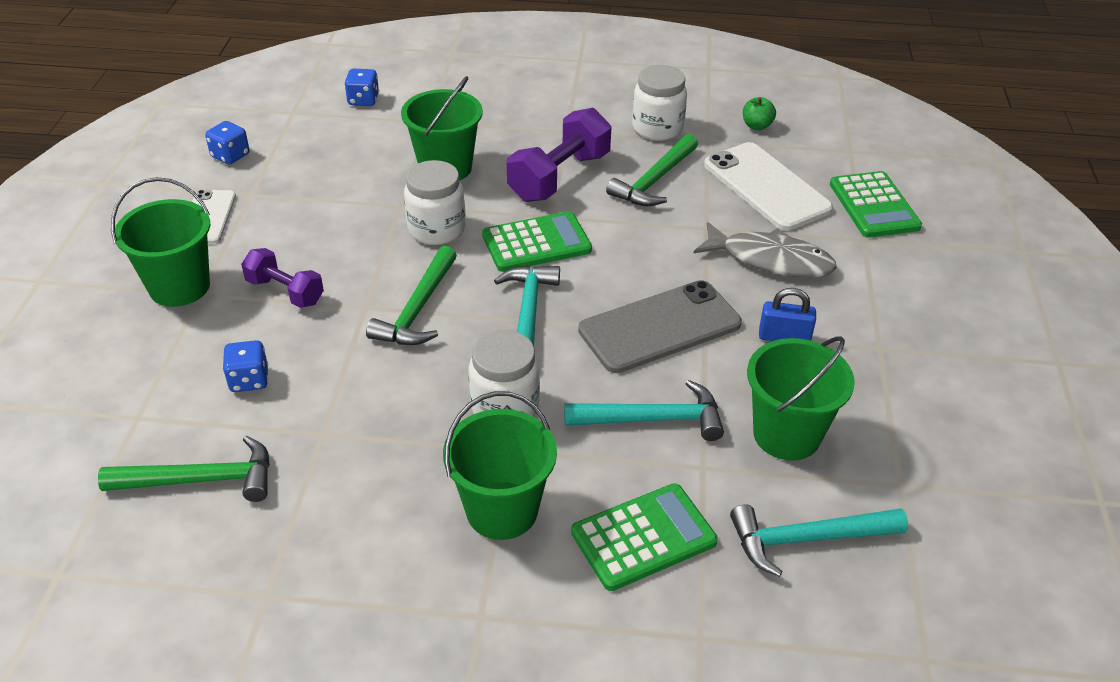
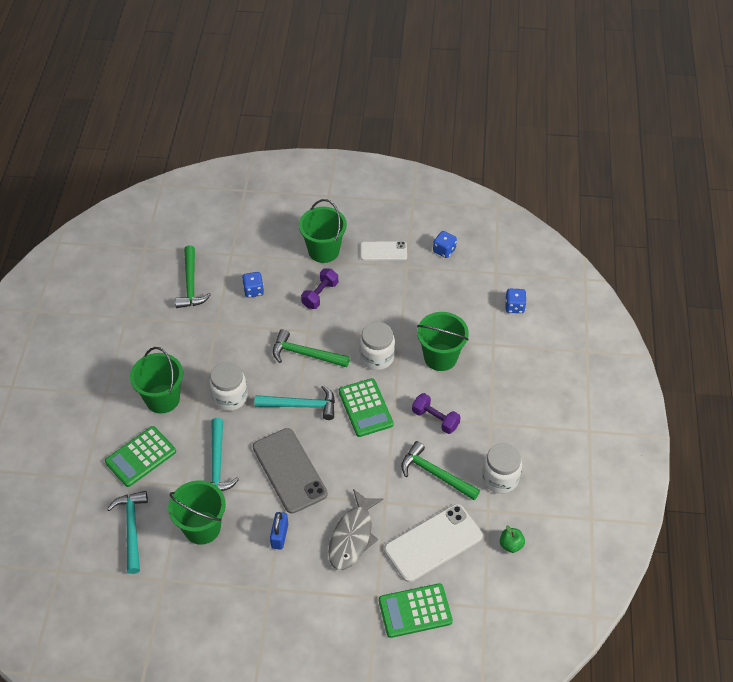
camera: 90 degrees right, 10 degrees up
purple dumbbell [507,108,611,202] -> purple dumbbell [412,393,461,434], size x0.61
green calculator [571,483,718,591] -> green calculator turned 75 degrees clockwise [105,426,176,487]

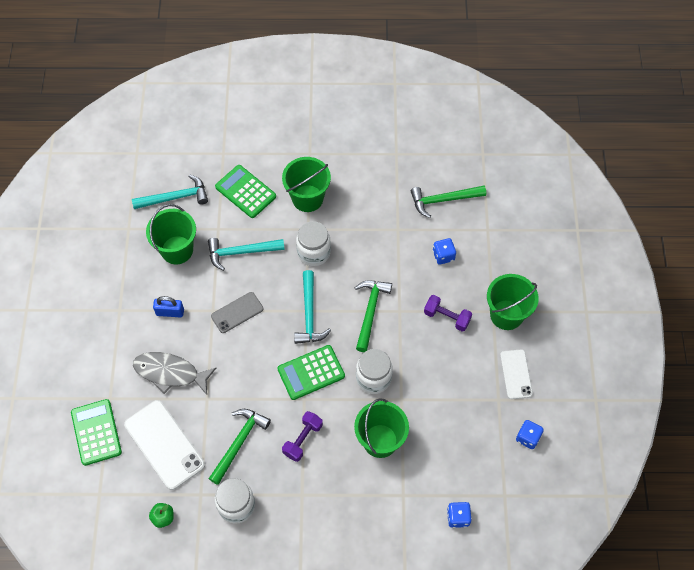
camera: 85 degrees right, 10 degrees up
grey phone [253,428,328,514] -> grey phone [211,292,264,333], size x0.59

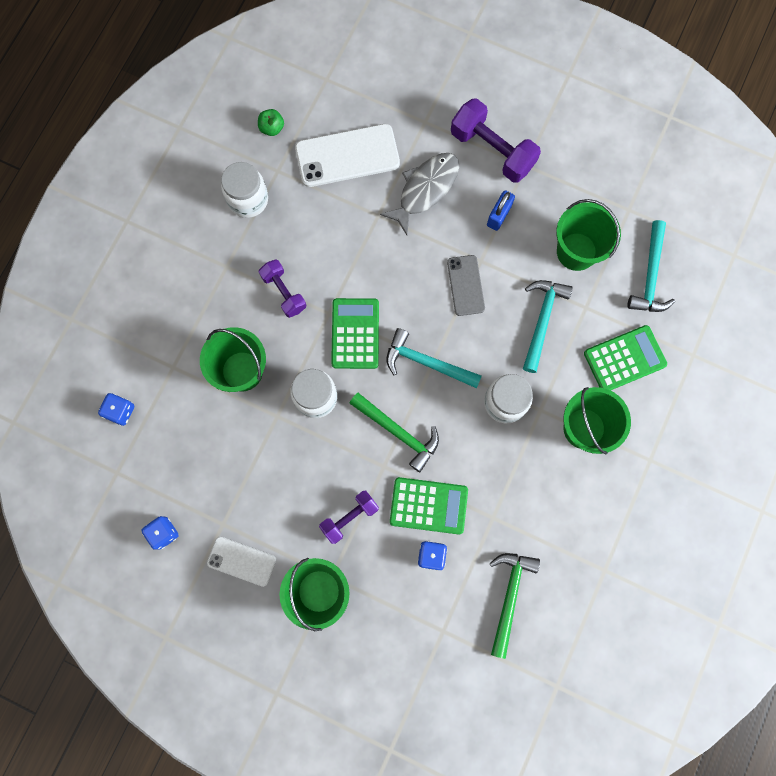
camera: 115 degrees right, 15 degrees up
green calculator [71,399,122,466] -> green calculator moved to [390,477,468,535]
green hammer [208,409,271,485] -> none
none -> purple dumbbell [451,98,541,183]

